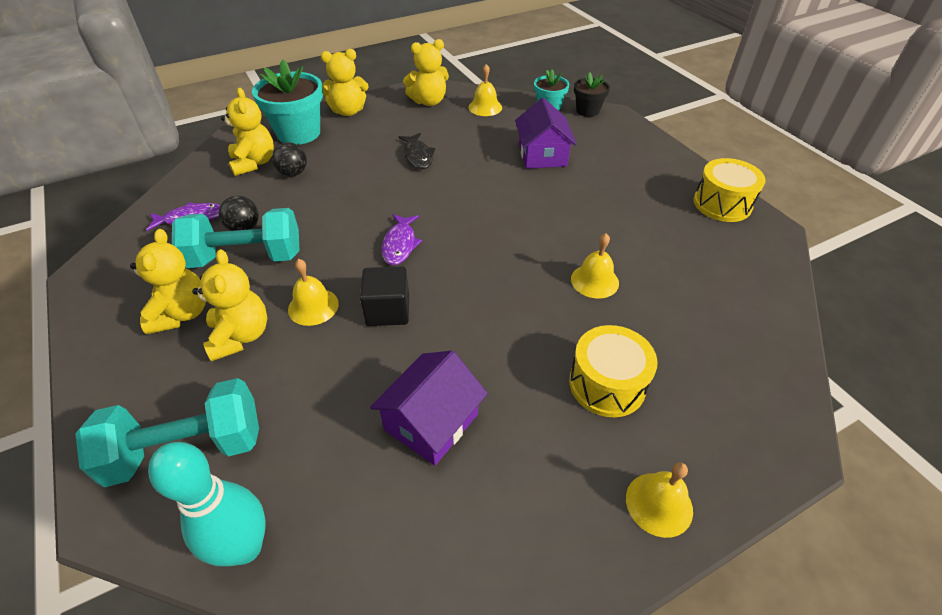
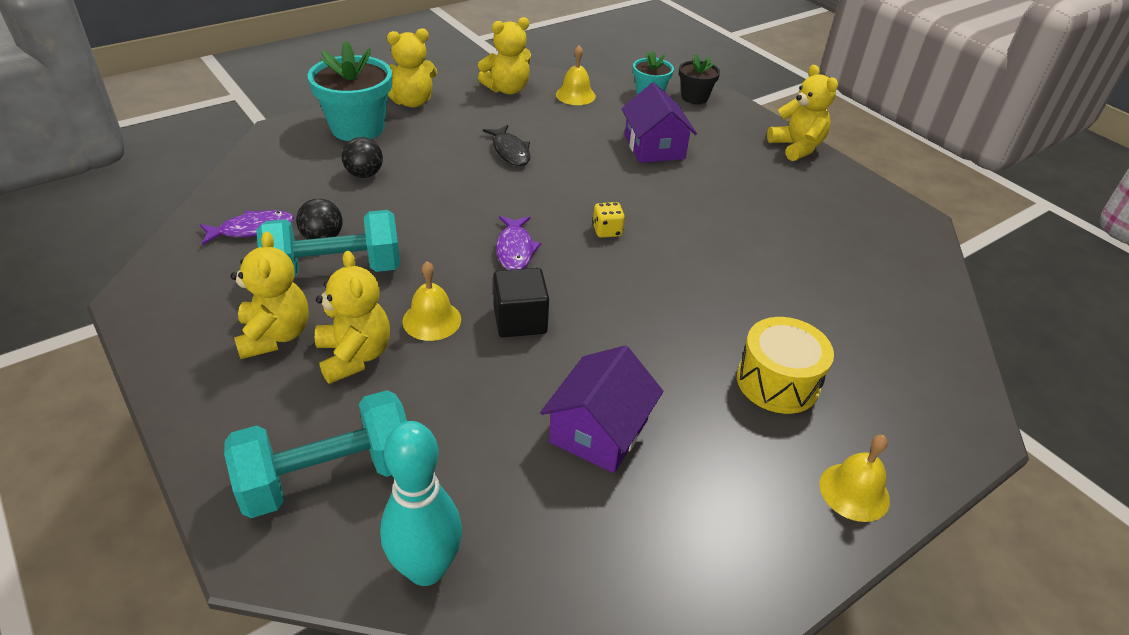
camera: 10 degrees left, 5 degrees down
yellow teddy bear [221,88,274,176] -> yellow teddy bear moved to [767,65,838,161]
yellow bell [571,233,619,299] -> none
yellow drum [693,158,766,222] -> none
none -> yellow dice [592,202,625,238]

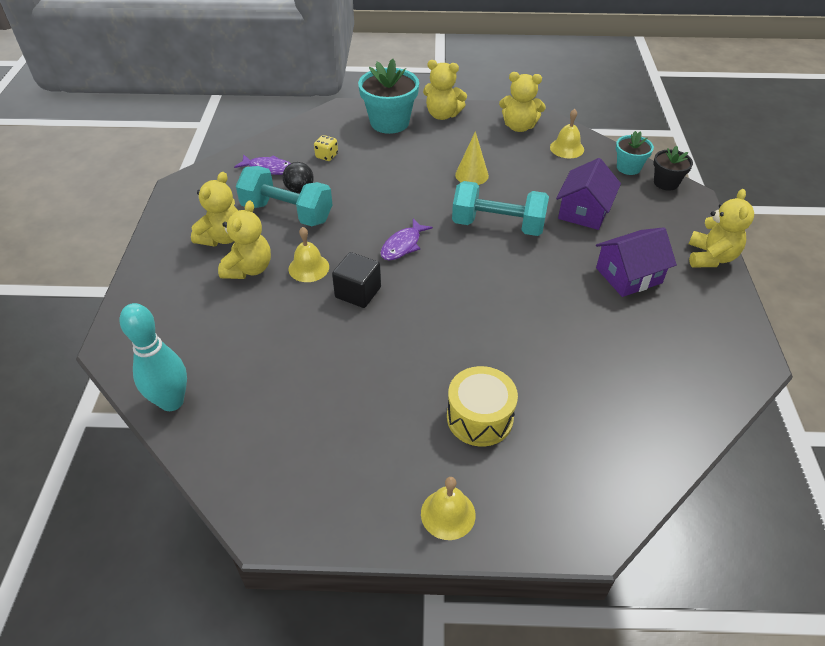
camera: 40 degrees right, 5 degrees up
turquoise dumbbell [224,390,407,518] -> turquoise dumbbell moved to [452,181,549,236]
black ball [342,137,383,178] -> none
black fish [483,125,530,166] -> yellow cone [455,131,489,185]
purple house [540,345,664,473] -> purple house moved to [596,227,677,297]
yellow dice [592,202,625,238] -> yellow dice moved to [314,135,338,161]

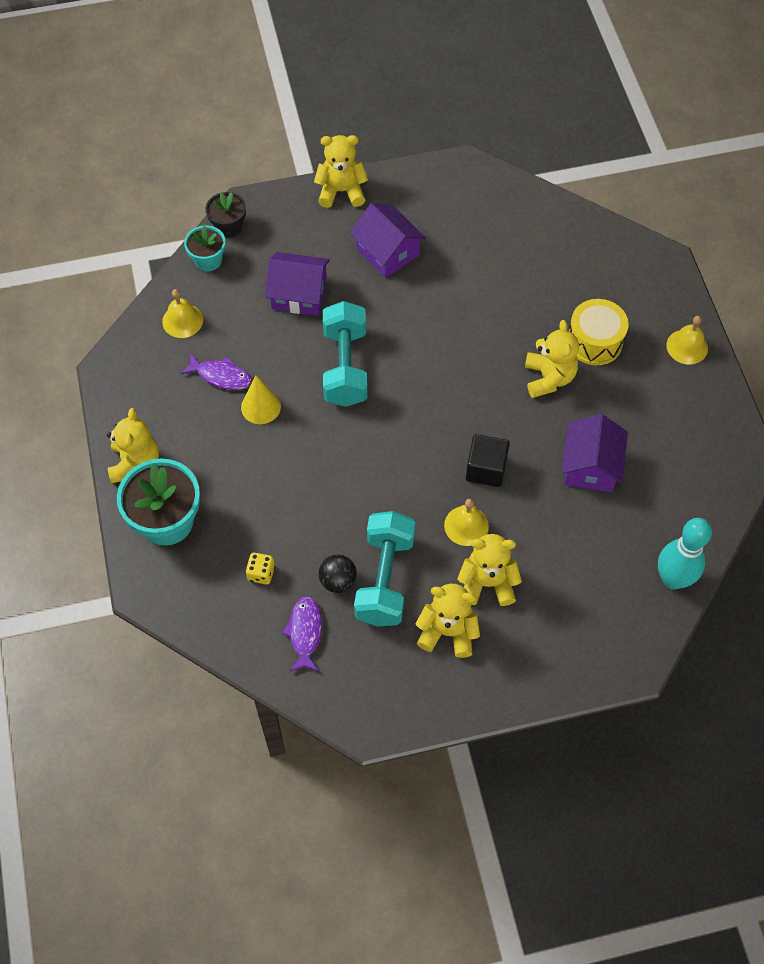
camera: 105 degrees left, 15 degrees up
purple fish [380,219,433,260] -> purple fish moved to [180,354,252,390]
yellow teddy bear [499,72,546,132] -> yellow teddy bear moved to [525,320,579,398]
none -> purple house [562,414,628,492]

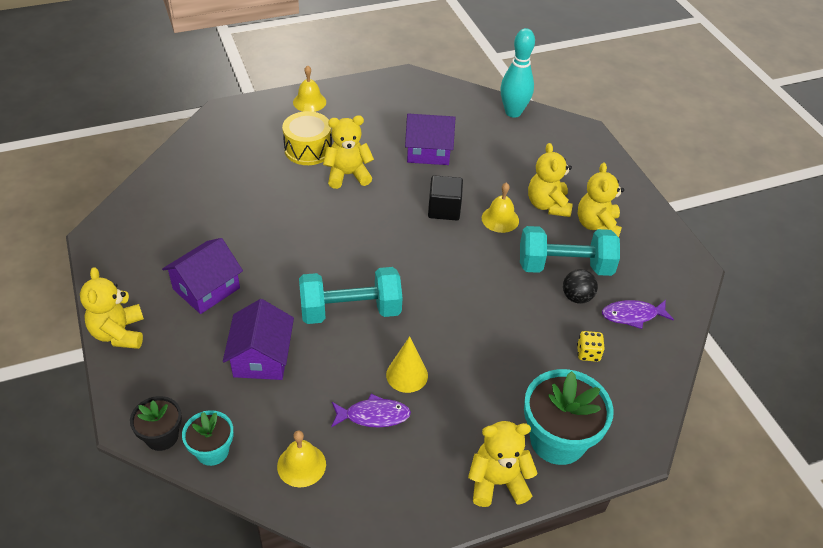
camera: 100 degrees left, 15 degrees down
purple fish [180,354,252,390] -> purple fish turned 75 degrees clockwise [331,394,411,427]

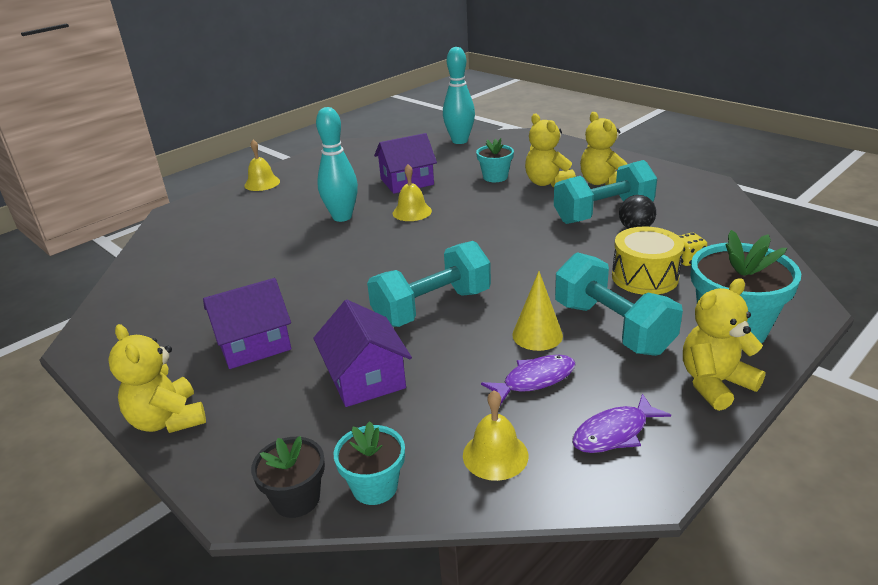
camera: 20 degrees left, 15 degrees down
purple house [162,238,243,314] -> purple house turned 45 degrees clockwise [203,278,291,369]
yellow drum [282,111,332,165] -> yellow drum moved to [612,226,684,295]
yellow teddy bear [323,115,374,189] -> turquoise bowling pin [316,107,358,222]
black cube [428,175,463,221] -> none
yellow bell [482,182,519,233] -> yellow bell moved to [393,164,432,221]
purple fish [602,300,674,329] -> purple fish moved to [572,393,671,453]
none -> turquoise flower pot [476,138,514,182]
none -> turquoise dumbbell [555,252,683,356]

